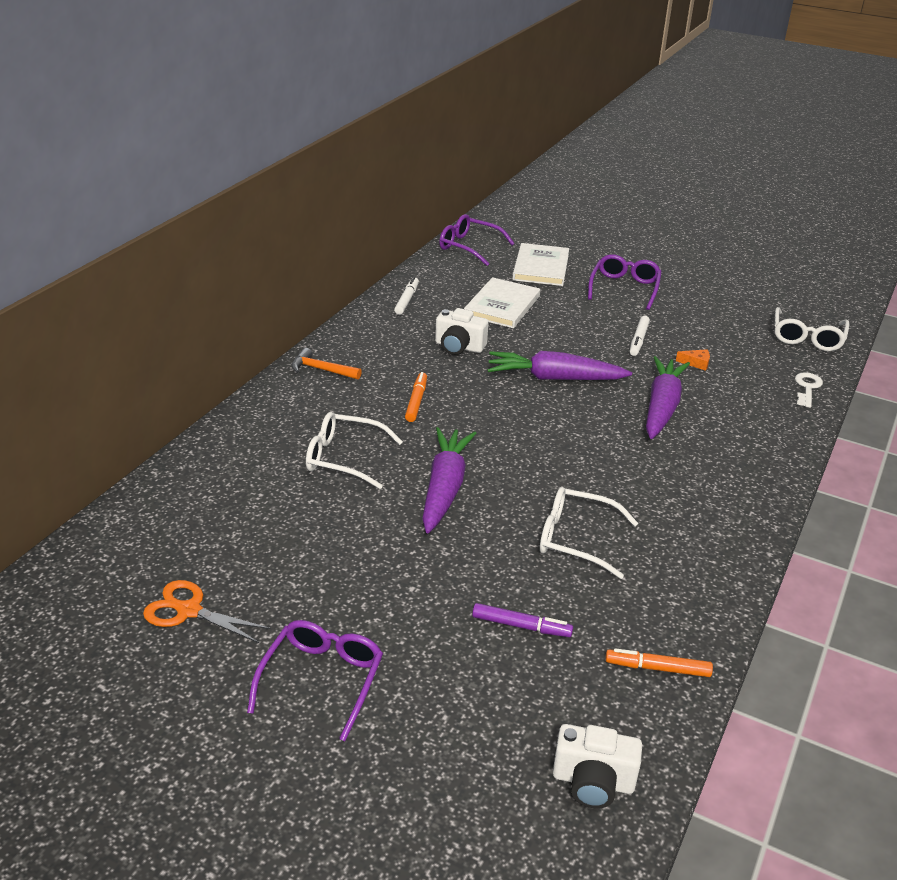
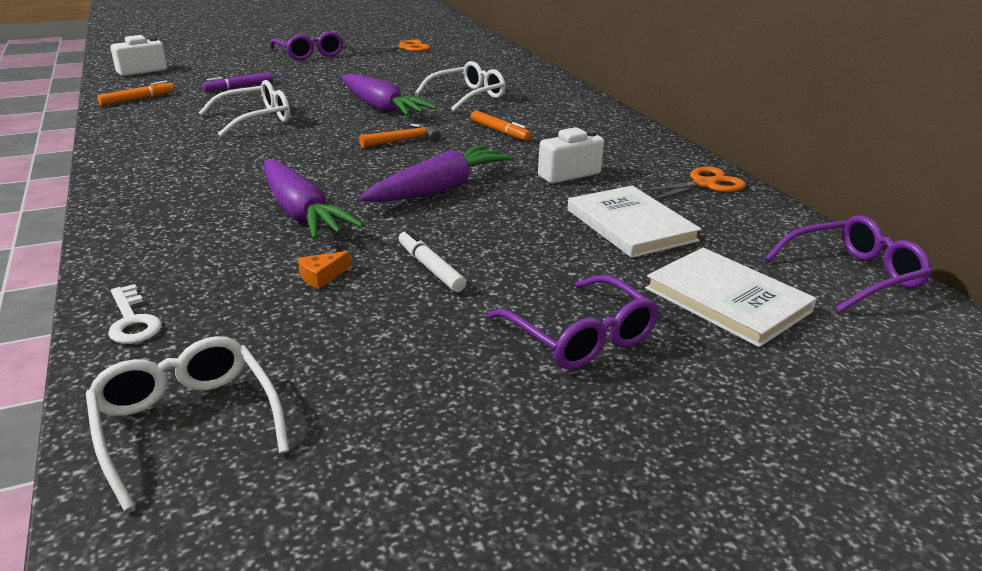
camera: 130 degrees right, 5 degrees down
orange hammer [292,348,362,380] -> orange hammer moved to [359,123,441,148]
white marker [394,276,419,315] -> orange scissors [641,167,746,200]

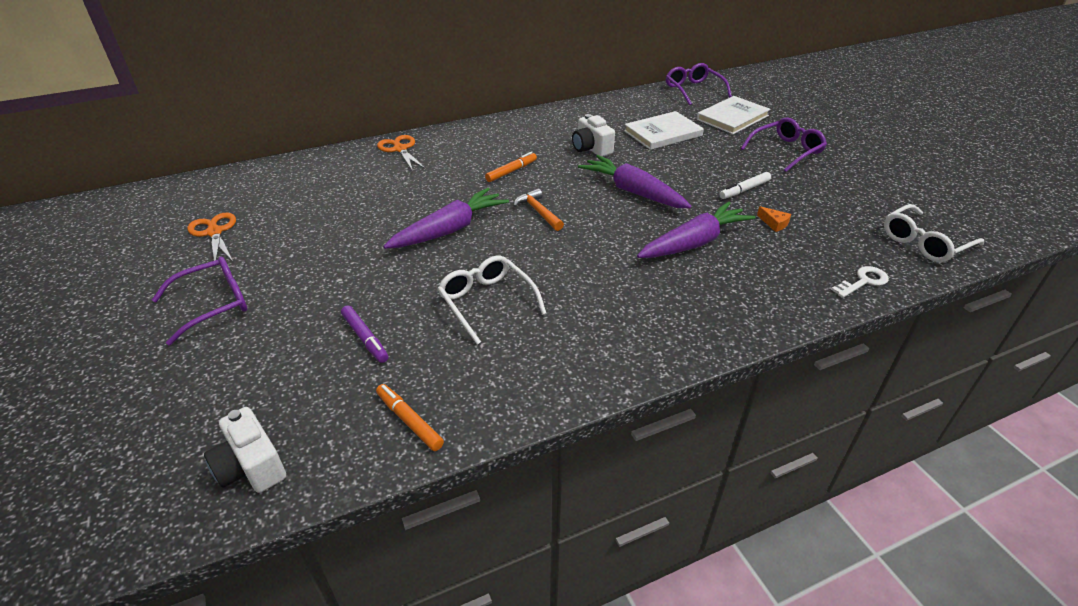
camera: 90 degrees left, 10 degrees up
white glasses [415,61,506,112] -> none
orange scissors [641,167,746,200] -> orange scissors moved to [377,135,426,171]

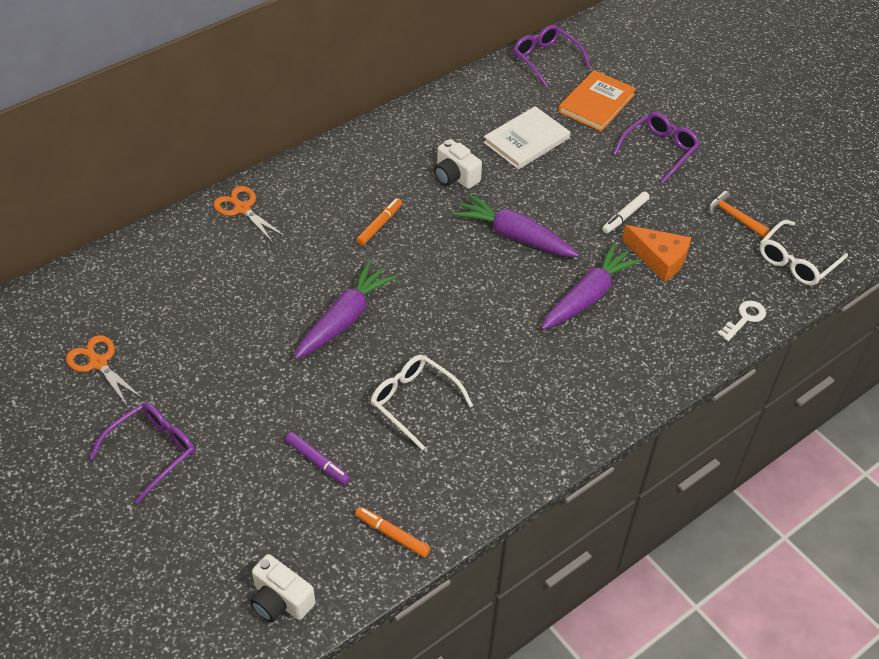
camera: 15 degrees left, 10 degrees up
orange hammer [513,188,564,231] -> orange hammer moved to [709,191,770,238]
white book [696,96,770,134] -> orange book [558,70,636,132]
orange cheese [757,206,791,232] -> orange cheese [622,225,692,282], size x2.11

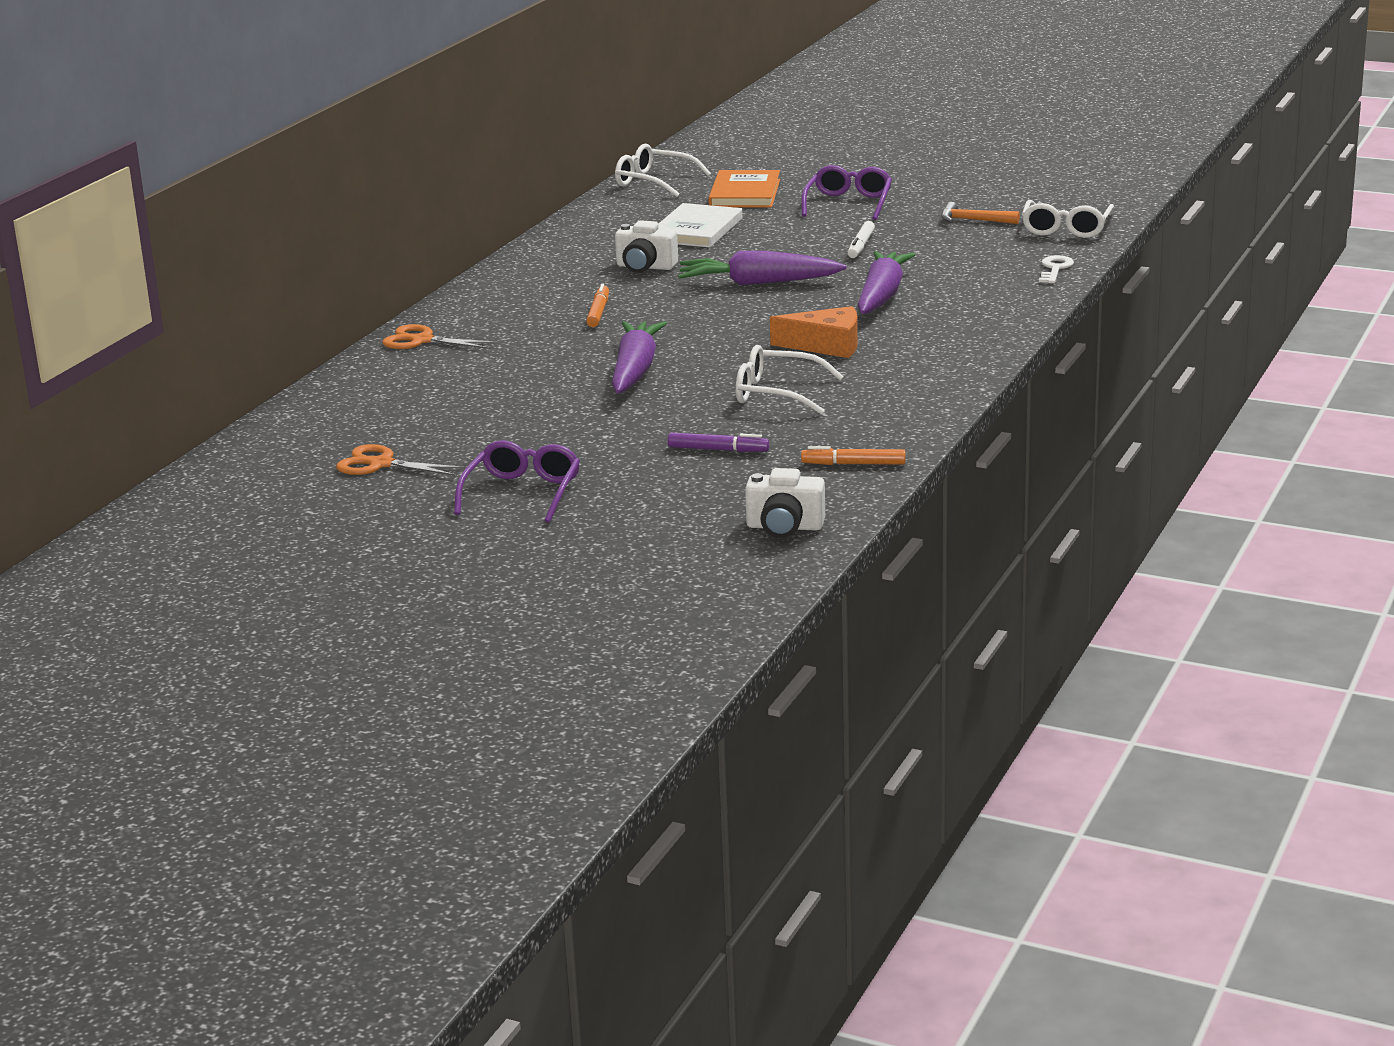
camera: 25 degrees left, 25 degrees down
purple glasses [513,25,591,88] -> white glasses [615,144,711,197]
orange cheese [622,225,692,282] -> orange cheese moved to [770,306,858,358]

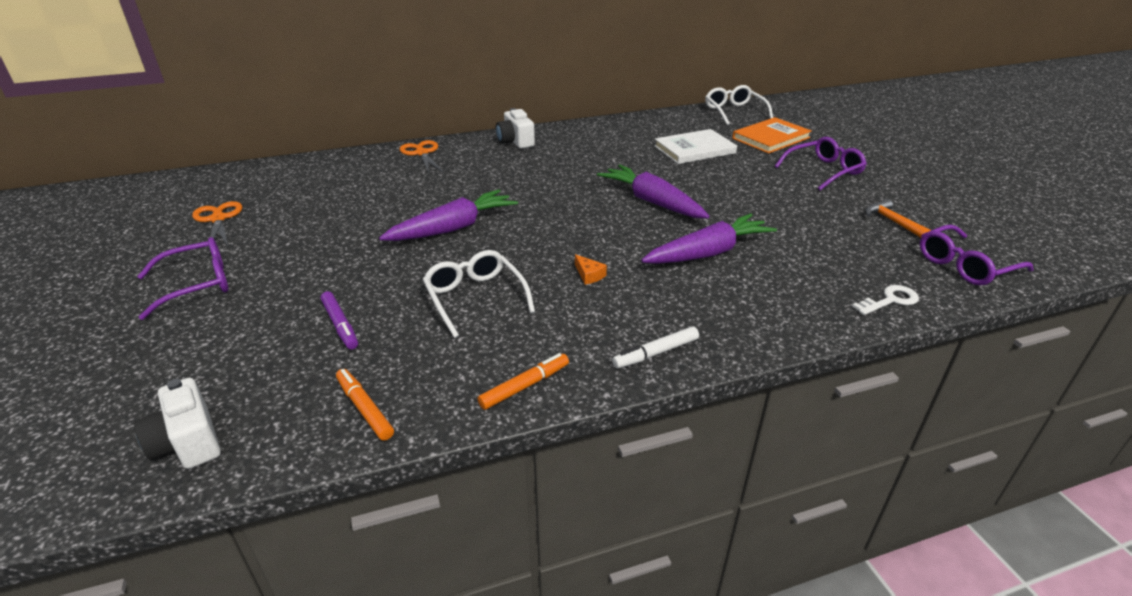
camera: 45 degrees right, 10 degrees up
orange marker [586,284,609,327] -> orange marker moved to [477,353,569,410]
white camera [615,220,678,273] -> white camera moved to [496,108,535,149]
orange cheese [770,306,858,358] -> orange cheese [575,254,607,285], size x0.47
white marker [848,221,875,258] -> white marker moved to [612,326,699,369]
white glasses [1022,200,1114,238] -> purple glasses [920,224,1034,285]

